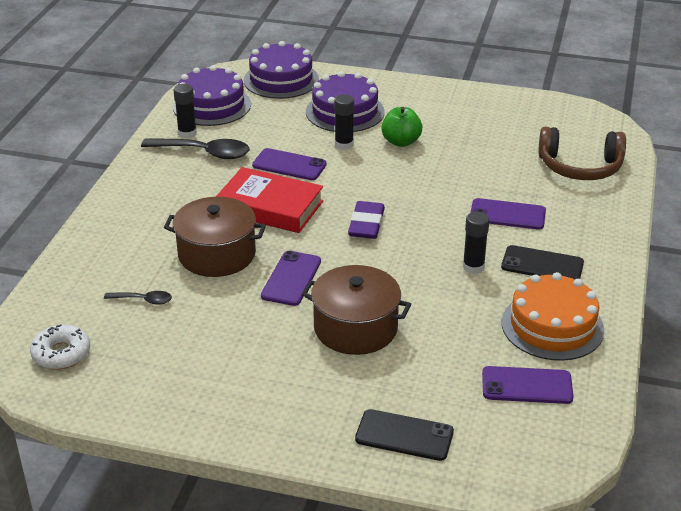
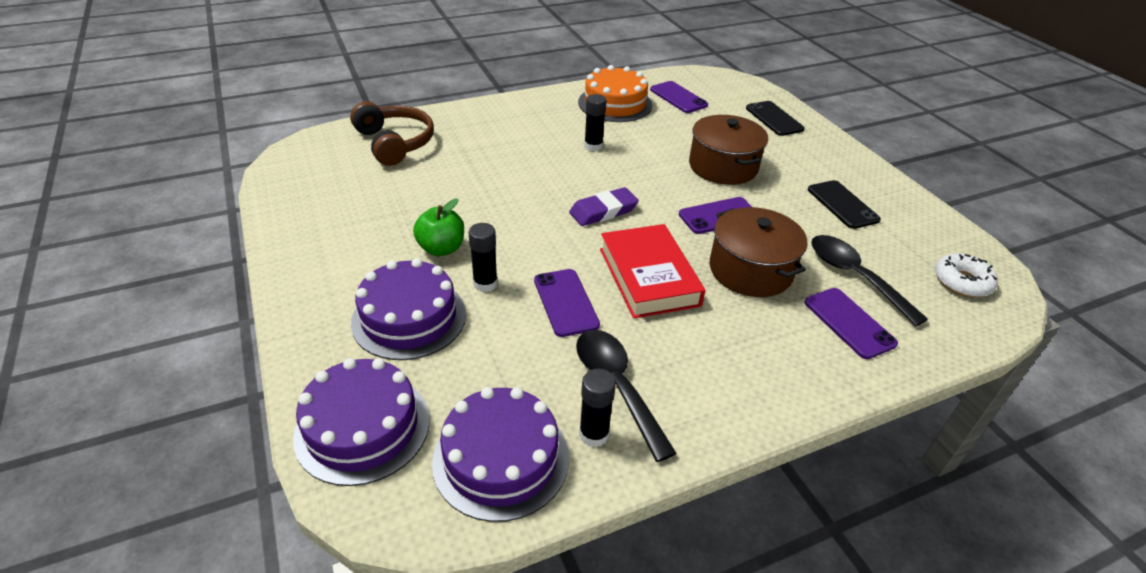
camera: 130 degrees left, 5 degrees up
black spoon [104,291,172,305] -> black spoon [811,235,928,327], size x1.93
purple phone [470,198,546,230] -> purple phone moved to [804,288,898,359]
black phone [501,245,584,279] -> black phone moved to [808,180,881,229]

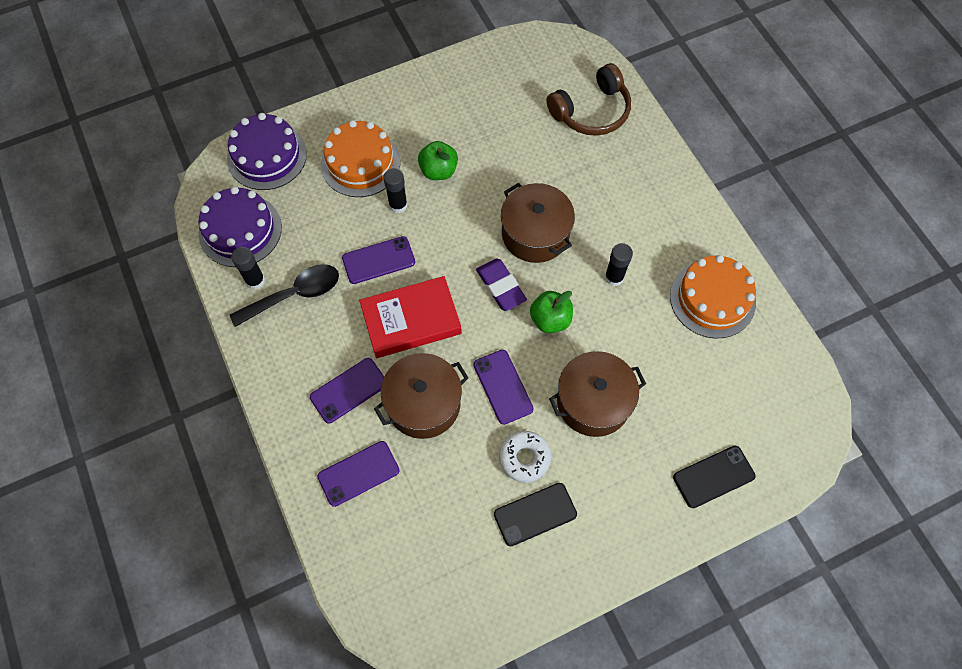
camera: 90 degrees right, 25 degrees up
purple cake [351,258,466,360] -> orange cake [321,120,400,197]
purple phone [650,81,708,113] -> purple phone moved to [310,358,384,423]
black spoon [811,235,928,327] -> none
white donut [935,253,998,297] -> white donut moved to [499,431,551,482]
none -> brown pot [501,183,575,263]
none -> green apple [530,291,573,333]

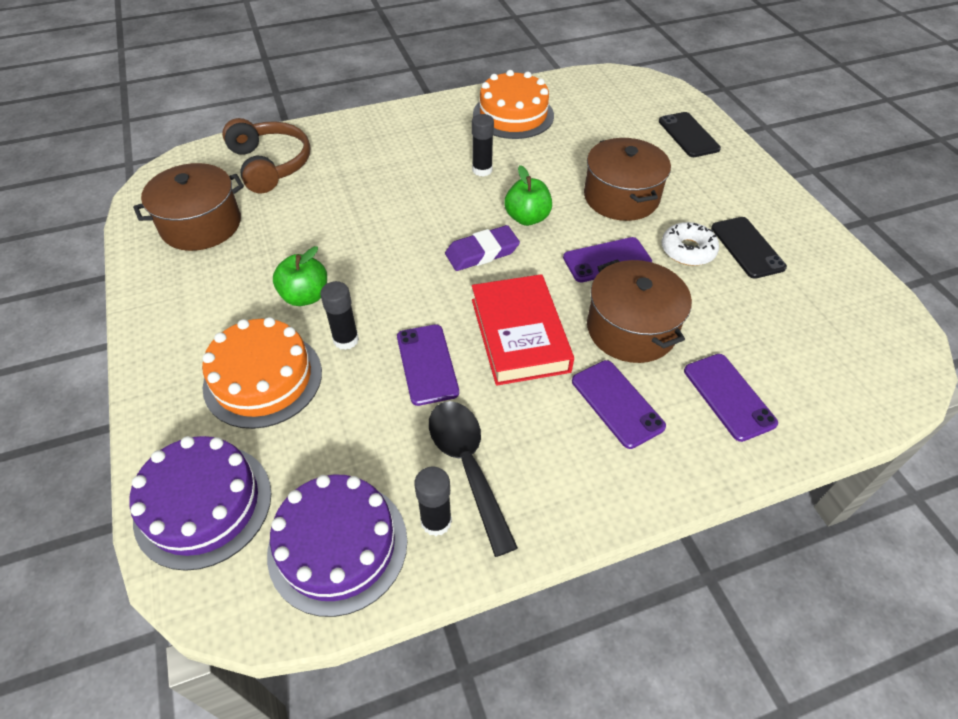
camera: 85 degrees left, 15 degrees down
brown pot [501,183,575,263] -> brown pot moved to [133,163,244,251]

